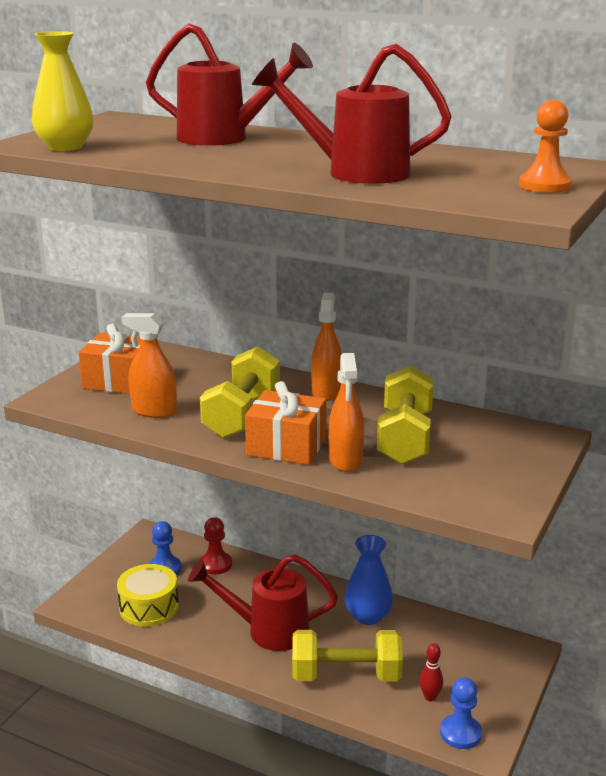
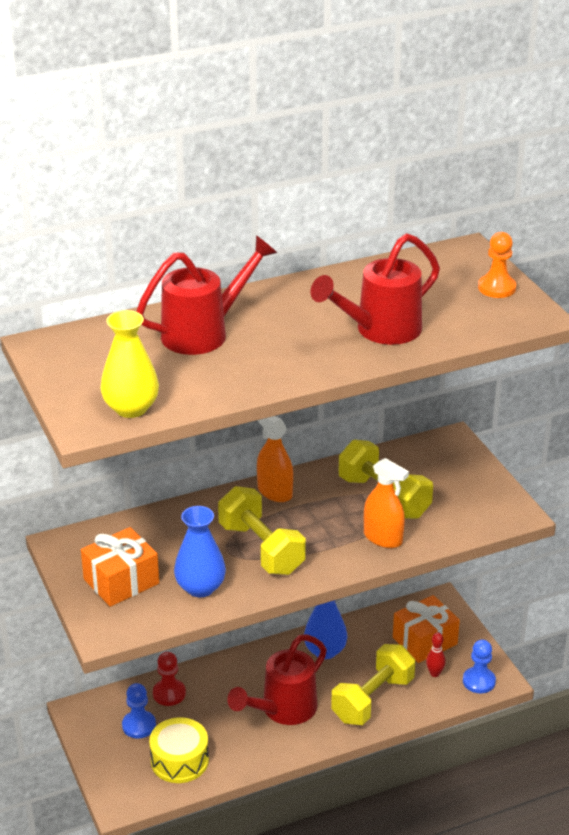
camera: 50 degrees left, 10 degrees up
orange spray bottle [122,313,177,418] -> blue vase [174,506,226,597]
orange gift [245,381,326,465] -> orange gift moved to [393,595,460,663]

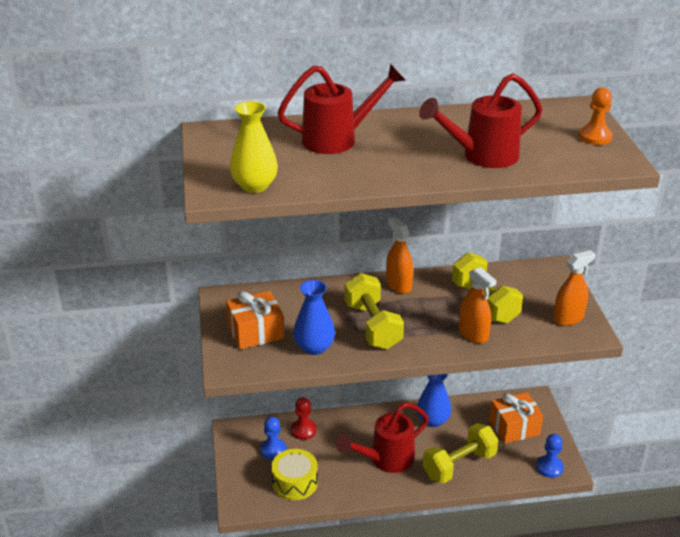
camera: 15 degrees right, 0 degrees up
red bowling pin [426,632,446,677] -> none
none -> orange spray bottle [553,250,596,326]

